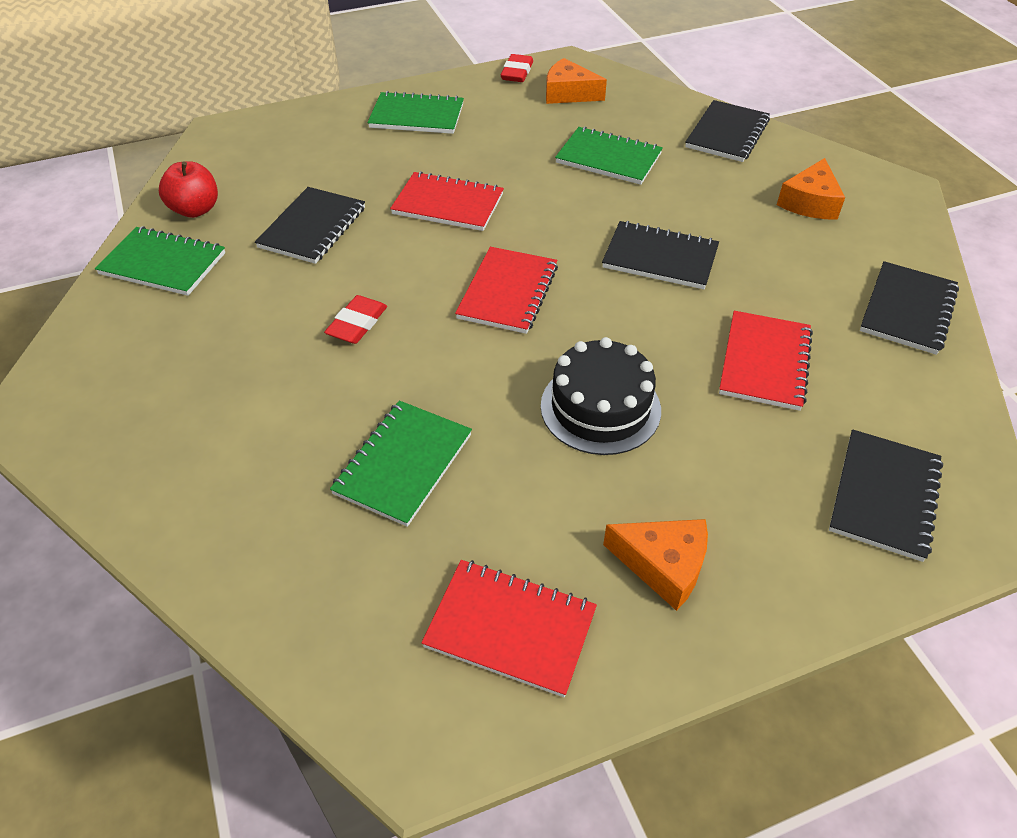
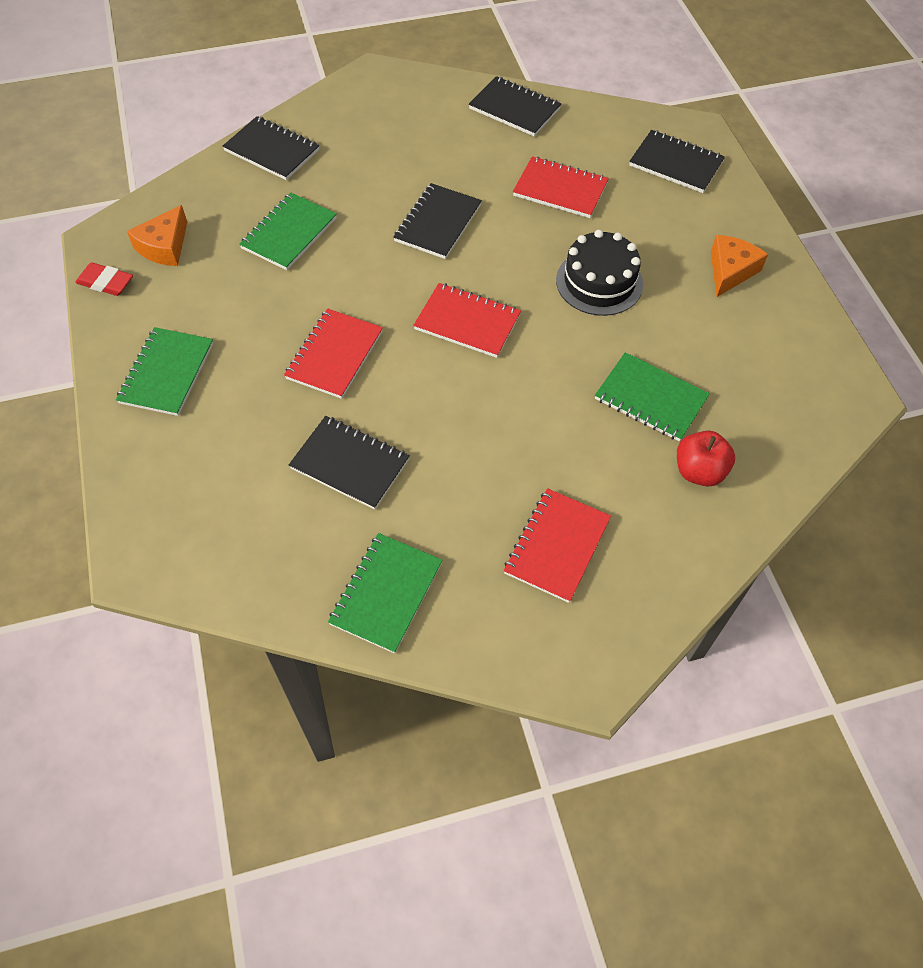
camera: 85 degrees left, 10 degrees up
red apple [159,161,218,218] -> red apple moved to [677,431,735,487]
red eraser [324,295,387,344] -> none
red notebook [421,560,597,697] -> red notebook moved to [504,488,611,603]
orange cheese [777,158,845,220] -> none

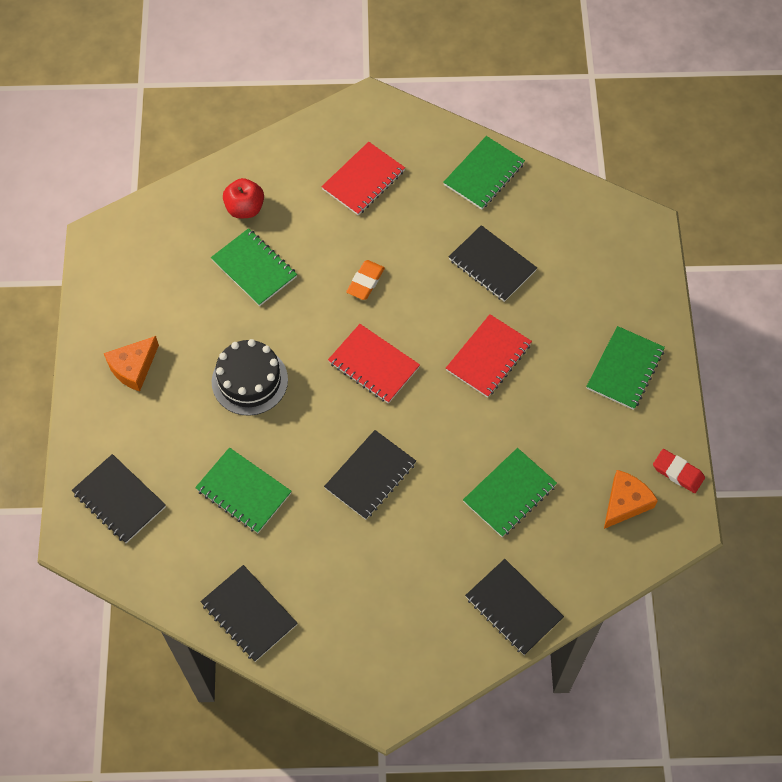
camera: 165 degrees left, 5 degrees up
red notebook [513,156,609,218] -> green notebook [195,447,292,533]
none -> orange eraser [346,260,385,300]

